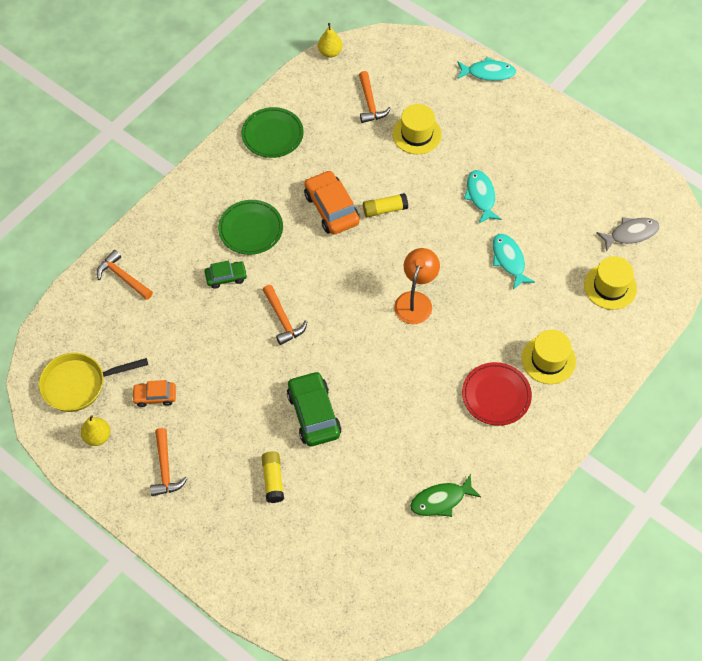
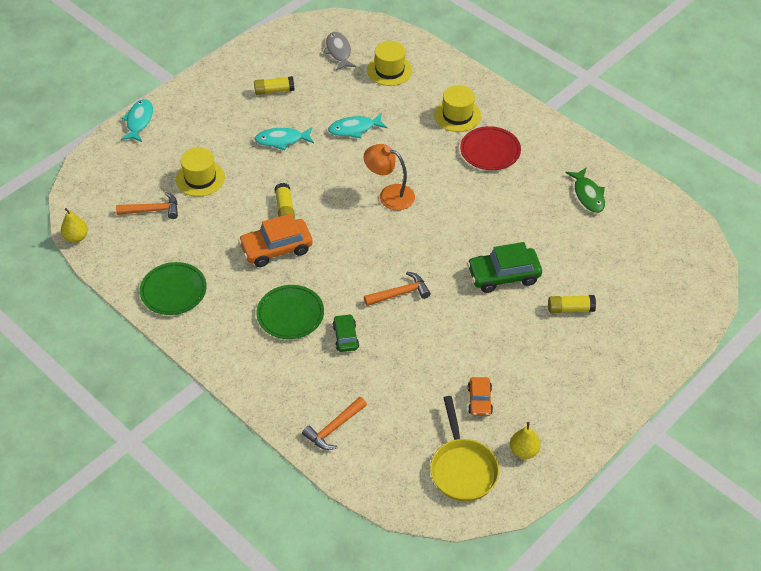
camera: 85 degrees left, 10 degrees down
orange hammer [150,428,188,496] -> none
none -> yellow glue stick [254,76,295,95]

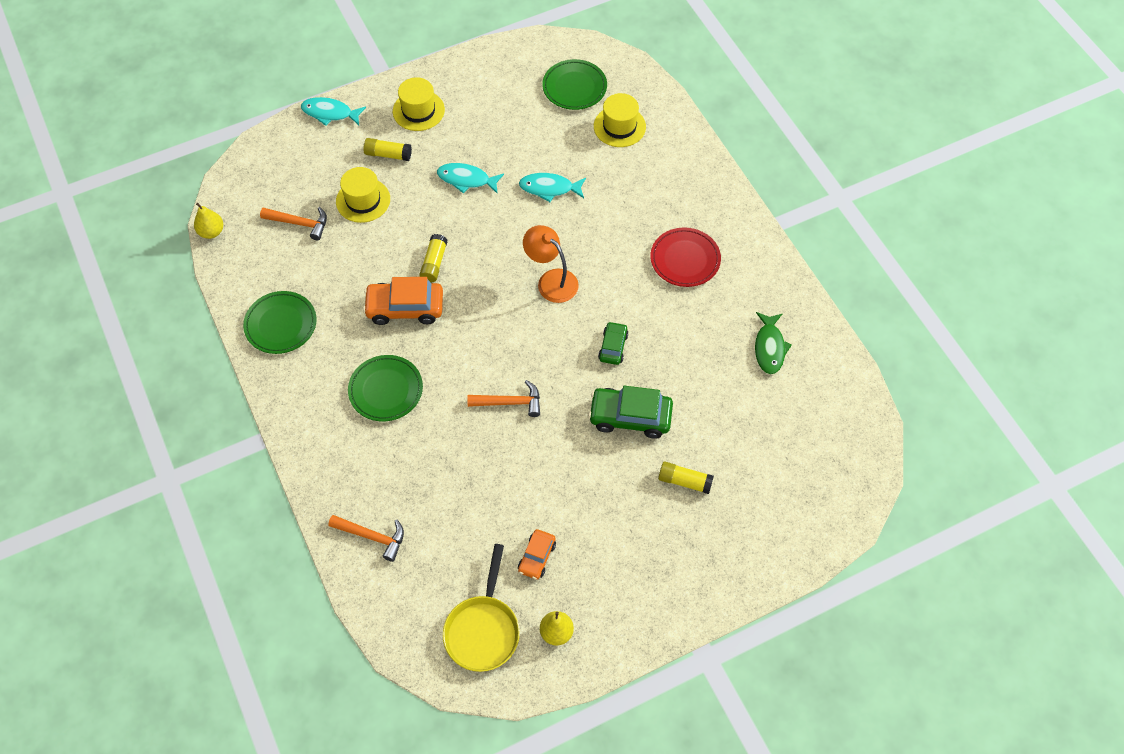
camera: 20 degrees right, 10 degrees up
turquoise fish [121,99,153,142] -> turquoise fish turned 105 degrees counterclockwise [301,97,366,126]
yellow glue stick [254,76,295,95] -> yellow glue stick moved to [363,138,412,161]
orange hammer [302,397,367,450] -> orange hammer turned 135 degrees counterclockwise [328,515,404,562]
grey fish [323,32,356,70] -> green plate [542,59,607,110]
green car [333,314,359,352] -> green car moved to [598,321,629,365]
yellow hat [434,85,481,132] -> yellow hat moved to [393,77,445,131]

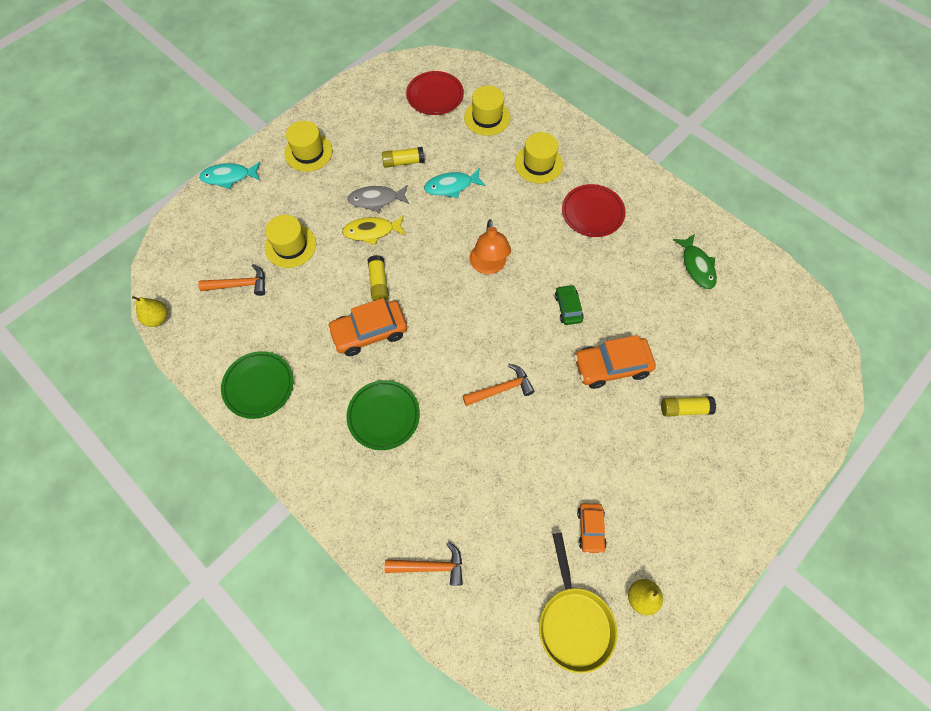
camera: 20 degrees left, 5 degrees up
yellow glue stick [363,138,412,161] -> yellow glue stick moved to [382,147,425,168]
turquoise fish [437,163,504,194] -> grey fish [347,185,409,213]
orange lamp [523,225,579,303] -> orange lamp turned 120 degrees counterclockwise [470,219,511,274]
green plate [542,59,607,110] -> red plate [406,71,464,115]
green car [588,386,673,439] -> orange car [574,335,656,389]
none -> yellow fish [342,215,406,245]
none -> yellow hat [515,132,563,183]

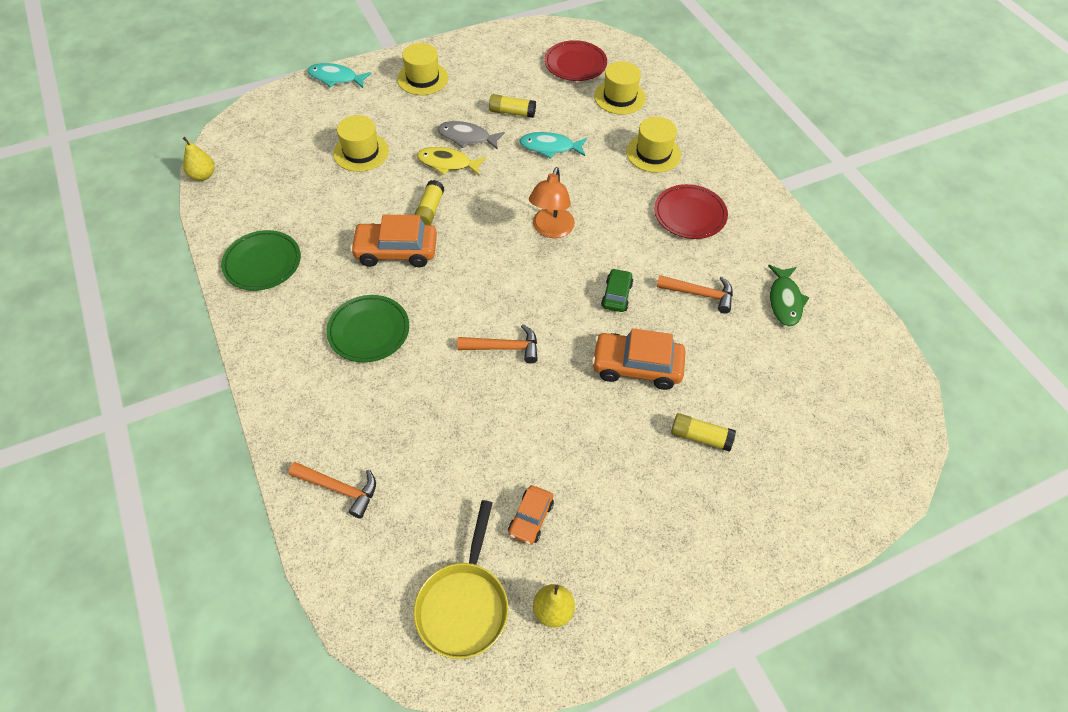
camera: 20 degrees right, 10 degrees down
orange hammer [198,264,265,296] -> orange hammer moved to [657,275,733,314]

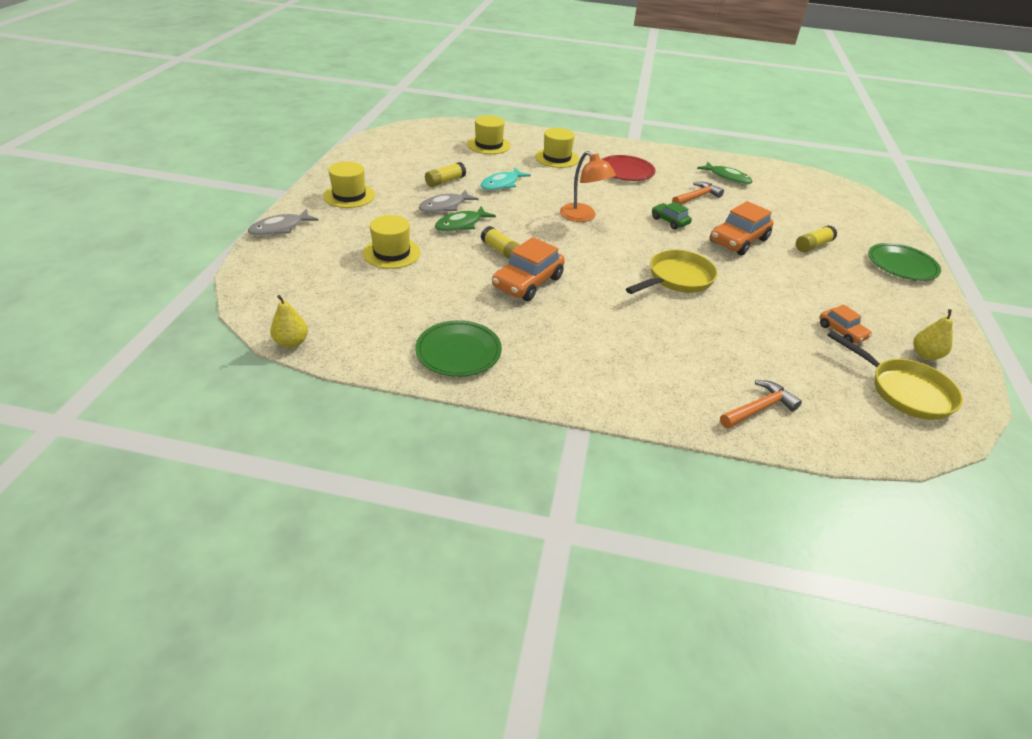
camera: 55 degrees left, 15 degrees down
turquoise fish [307,63,371,88] -> grey fish [248,209,319,236]
green plate [326,295,409,363] -> green plate moved to [868,243,941,281]
yellow fish [417,147,486,175] -> green fish [435,206,496,232]
orange hammer [457,324,538,363] -> yellow pan [626,250,718,294]
red plate [544,40,607,81] -> none

